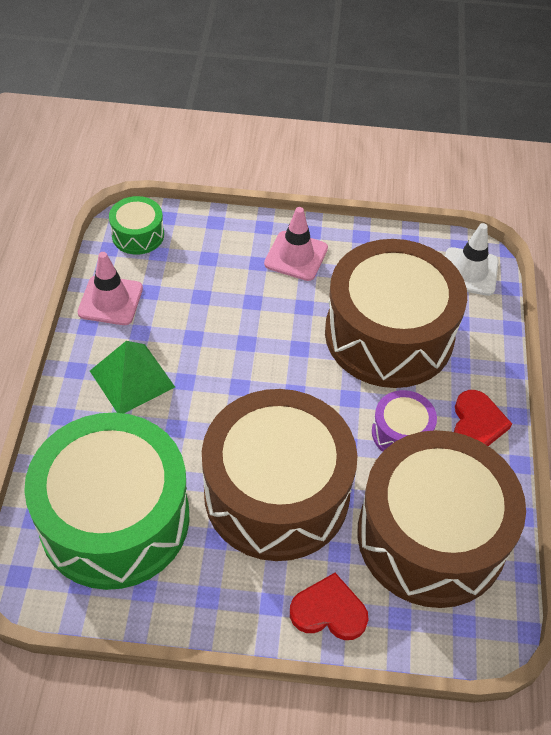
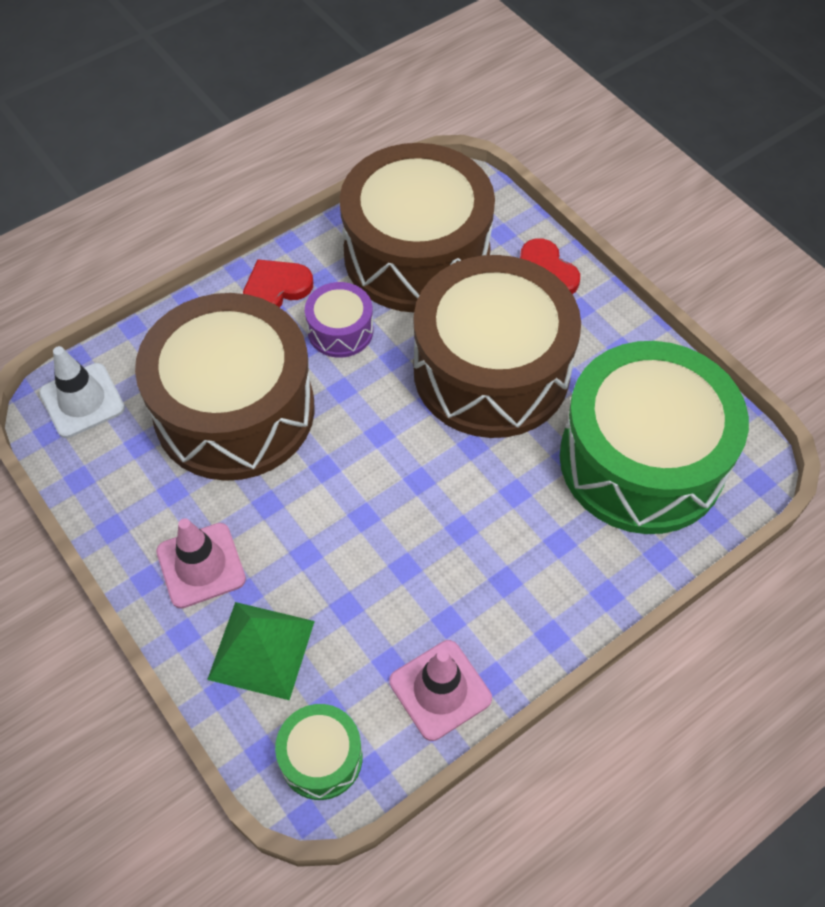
camera: 130 degrees left, 5 degrees up
green pyramid [90,341,175,414] -> green pyramid moved to [207,602,315,700]

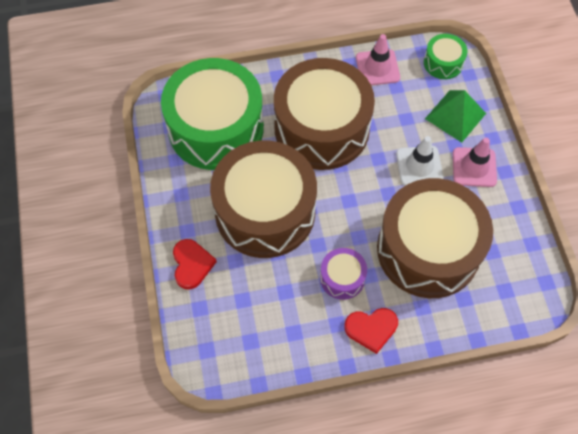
camera: 155 degrees left, 5 degrees up
white traffic cone [39,346,125,438] -> white traffic cone moved to [396,136,443,186]
brown drum [340,143,495,313] -> brown drum moved to [274,58,375,170]

